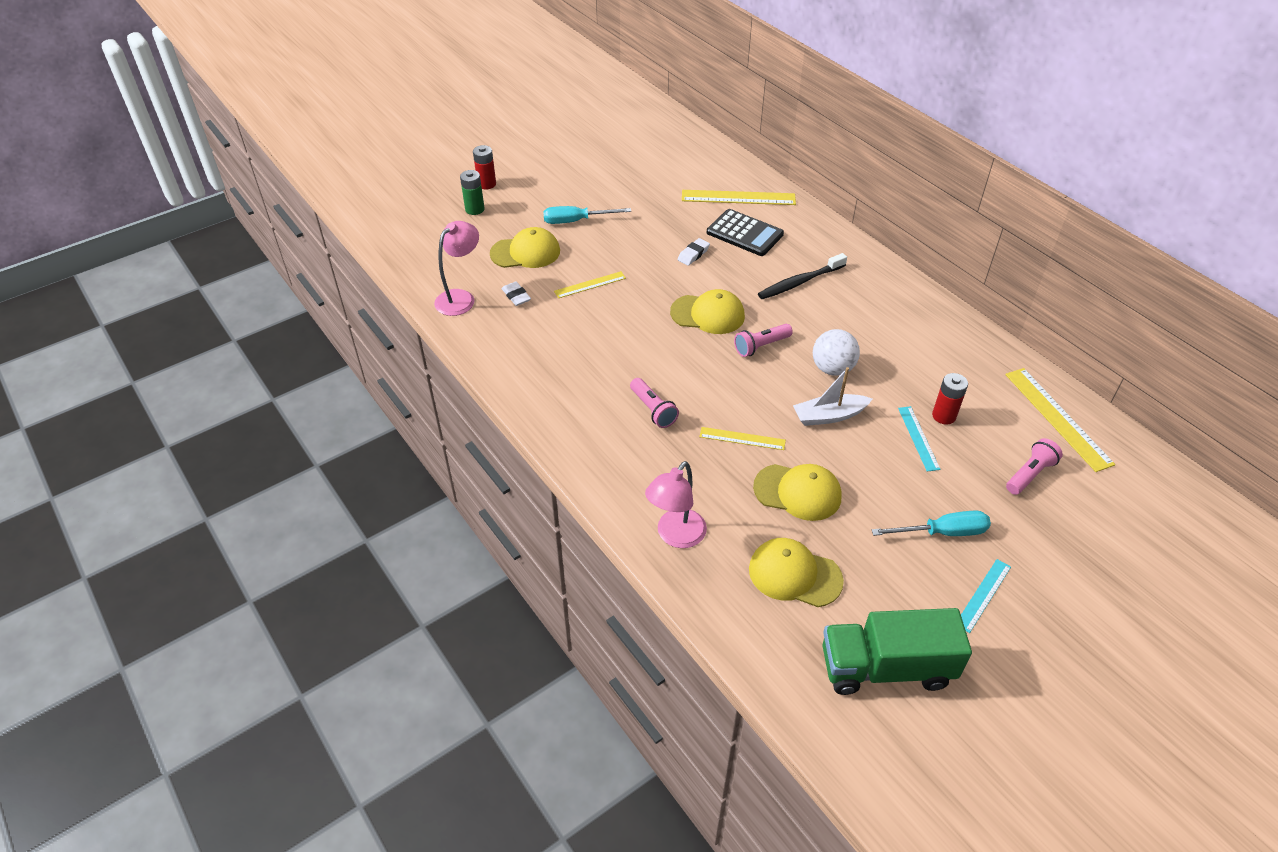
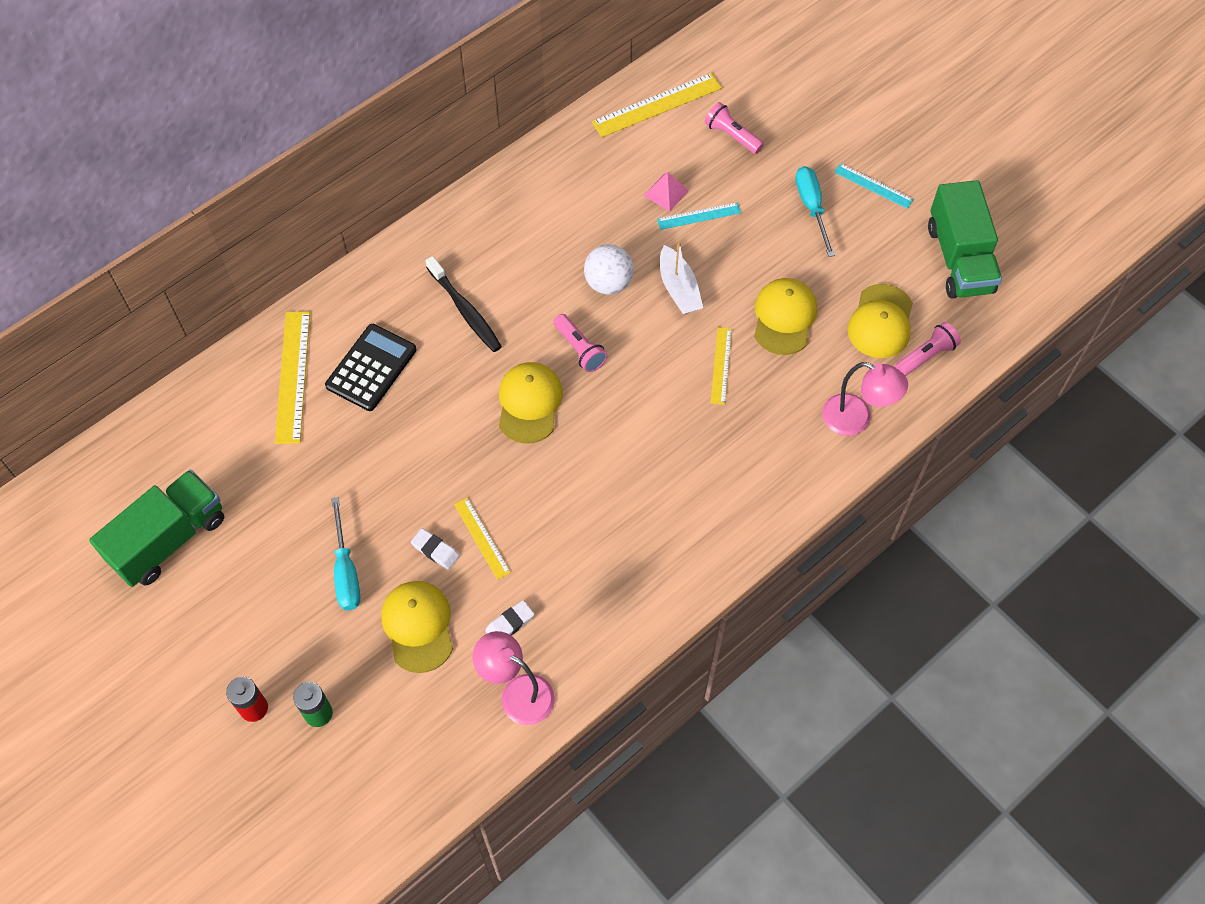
camera: 95 degrees left, 15 degrees up
pink flashlight [630,378,679,428] -> pink flashlight moved to [896,322,961,376]
white eraser [678,238,710,266] -> white eraser moved to [411,528,460,570]
red battery [932,373,968,424] -> pink pyramid [644,172,689,211]
none -> green truck [89,470,224,587]

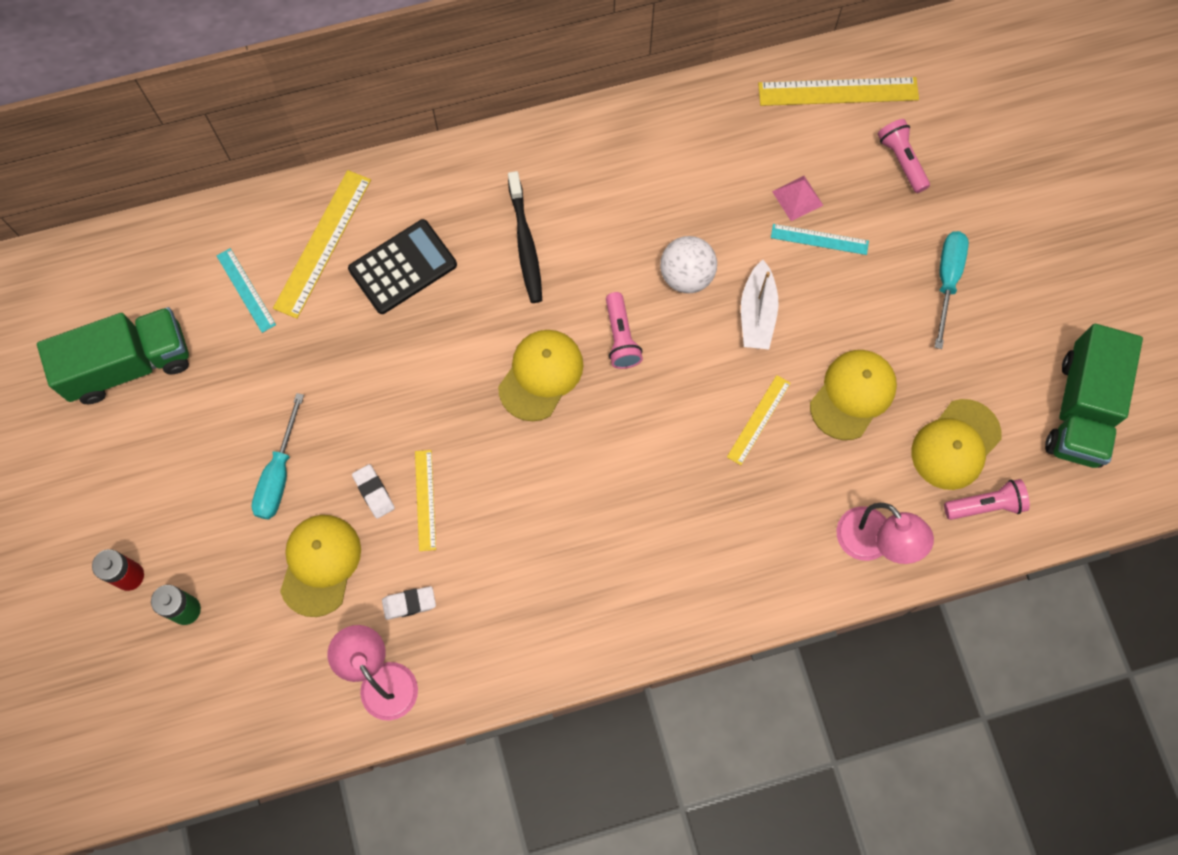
camera: 25 degrees right, 10 degrees up
turquoise ruler [834,163,914,209] -> turquoise ruler moved to [217,248,276,333]

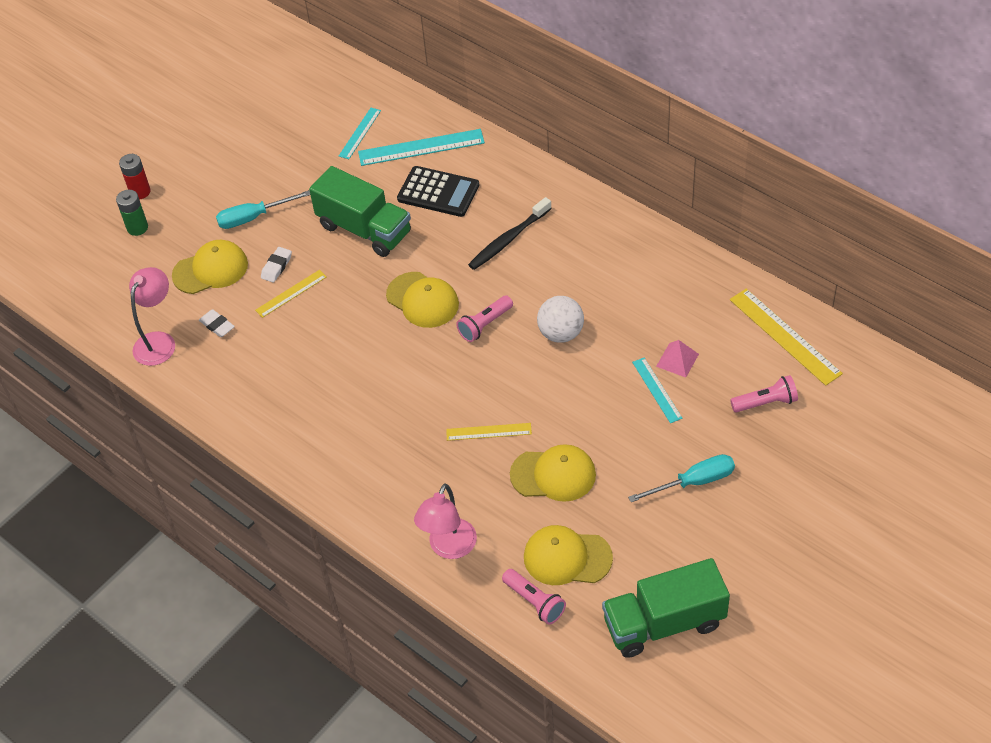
camera: 60 degrees right, 20 degrees down
green truck [37,307,189,404] -> green truck moved to [309,166,411,257]
yellow ruler [273,170,371,319] -> turquoise ruler [358,129,485,166]
yellow cap [498,330,583,421] -> yellow cap turned 45 degrees clockwise [386,272,459,328]
white boat [741,260,779,349] -> none
pink flashlight [878,119,930,193] -> pink flashlight turned 45 degrees clockwise [730,375,798,413]

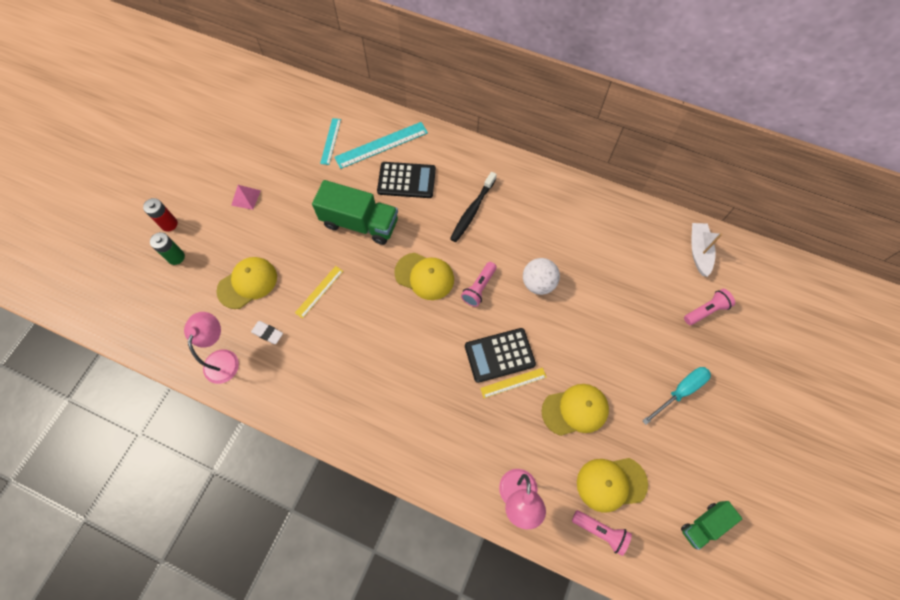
camera: 20 degrees left, 15 degrees up
turquoise screwdriver [216,190,310,229] -> none
white eraser [261,247,292,283] -> none
green truck [602,558,730,658] -> green truck [681,501,742,550], size x0.56
turquoise ruler [632,358,683,423] -> none
pink pyramid [656,340,699,378] -> pink pyramid moved to [231,185,261,210]
yellow ruler [730,289,843,386] -> white boat [691,223,722,277]
none -> black calculator [465,328,536,383]

